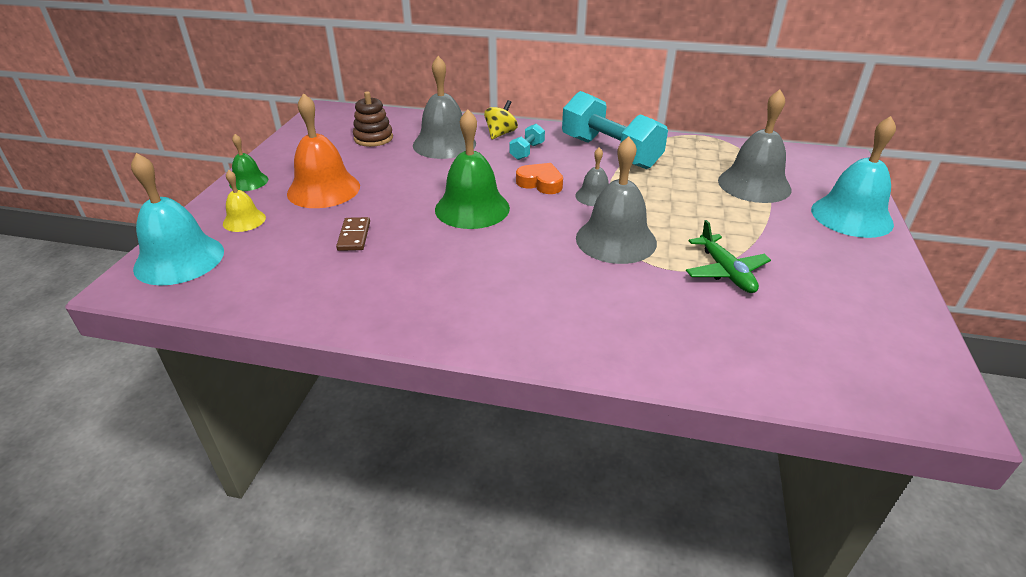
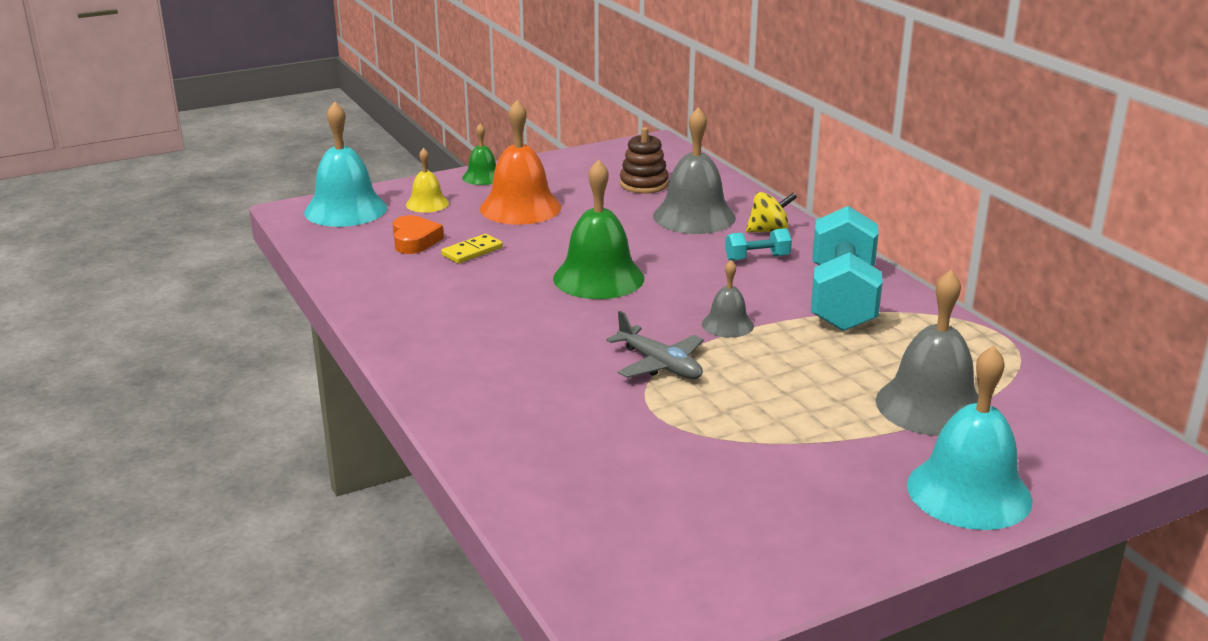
camera: 50 degrees right, 10 degrees down
brown domino [336,217,370,251] -> yellow domino [441,234,503,264]
orange heart [516,163,563,194] -> orange heart moved to [393,215,444,254]
grey bell [576,136,657,264] -> grey plane [606,311,704,379]
green plane [686,220,771,293] -> none

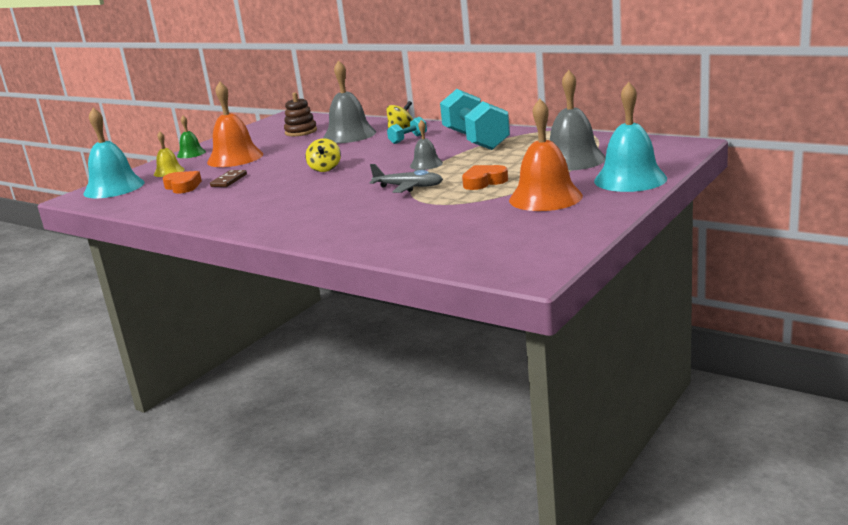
camera: 25 degrees left, 5 degrees down
yellow domino [441,234,503,264] -> brown domino [210,170,247,187]
green bell [553,159,644,299] -> yellow spinning top [305,138,341,172]
none -> orange heart [462,165,508,190]
none -> orange bell [509,99,583,211]

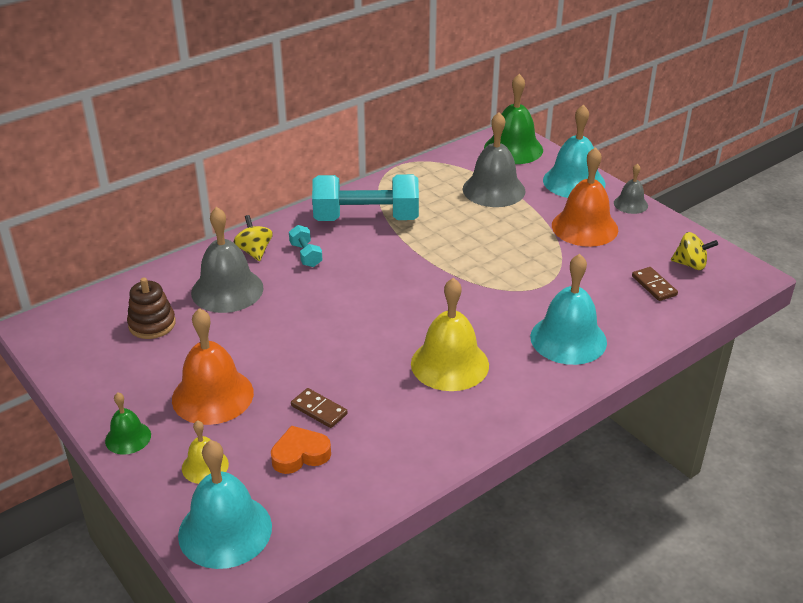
camera: 75 degrees left, 15 degrees up
yellow spinning top [305,138,341,172] -> yellow spinning top moved to [671,232,718,270]
grey plane [369,164,443,193] -> none
grey bell [410,120,443,170] -> grey bell moved to [614,163,648,214]
orange heart [462,165,508,190] -> none
none -> yellow bell [411,278,489,391]
none -> green bell [484,74,543,164]
none -> turquoise bell [530,254,607,365]
none -> brown domino [632,267,678,301]

